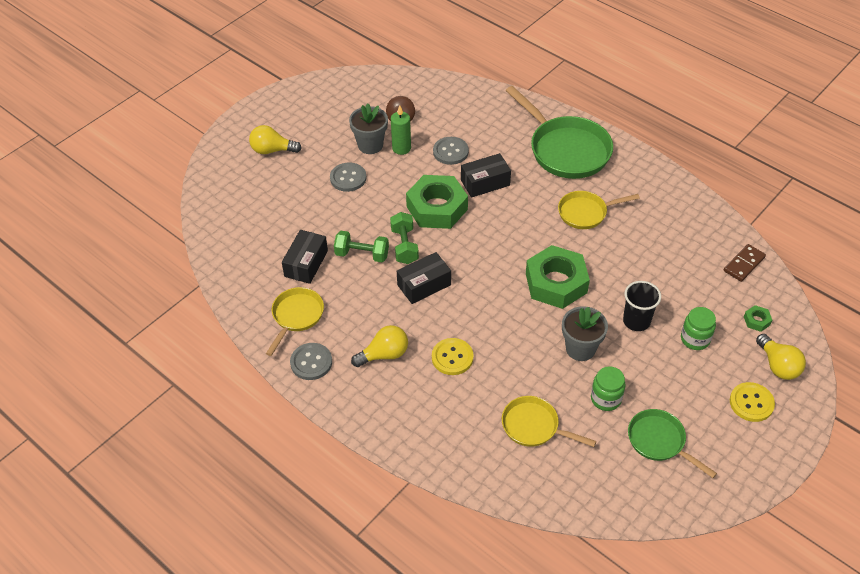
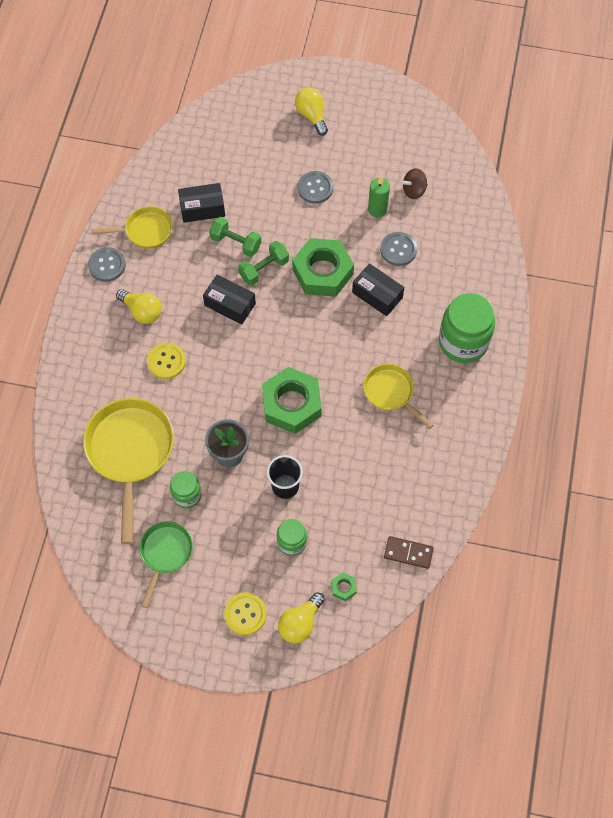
camera: 60 degrees right, 15 degrees up
green dumbbell [334,231,389,262] -> green dumbbell turned 45 degrees counterclockwise [209,217,261,257]
grey flower pot [349,103,388,154] -> none
yellow pan [502,396,596,447] -> yellow pan [83,398,174,544], size x1.76
green pan [506,86,613,179] -> green jar [439,293,495,363]

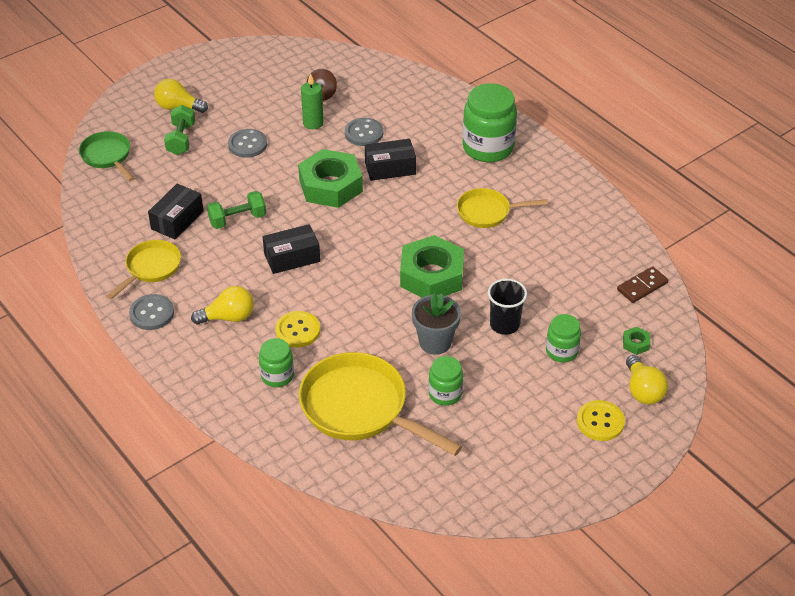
camera: 50 degrees left, 20 degrees down
green pan [139,521,193,608] -> green pan moved to [79,131,134,181]
green dumbbell [238,241,289,286] -> green dumbbell moved to [164,105,195,155]
none -> green jar [259,338,294,387]

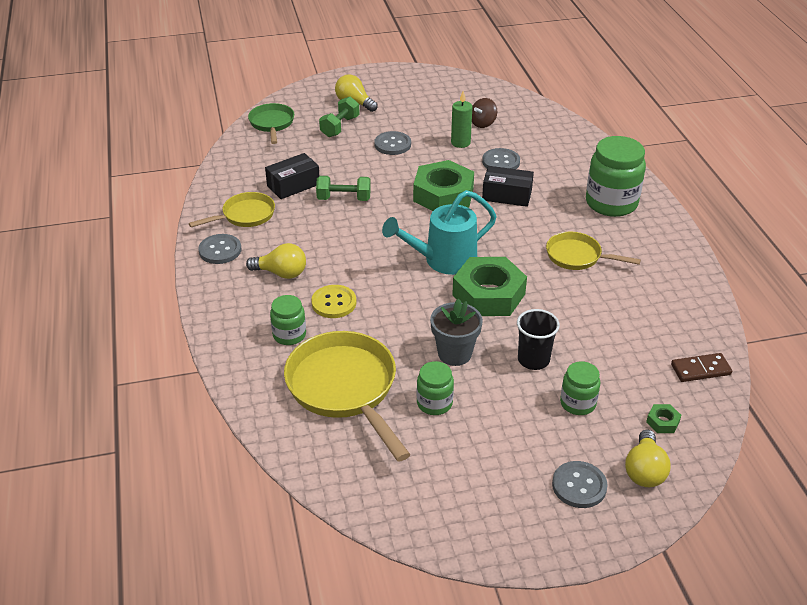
camera: 25 degrees right, 5 degrees down
black box [263,224,320,274] -> none
yellow button [577,400,625,441] -> grey button [552,461,607,508]
none -> turquoise watering can [382,190,497,275]

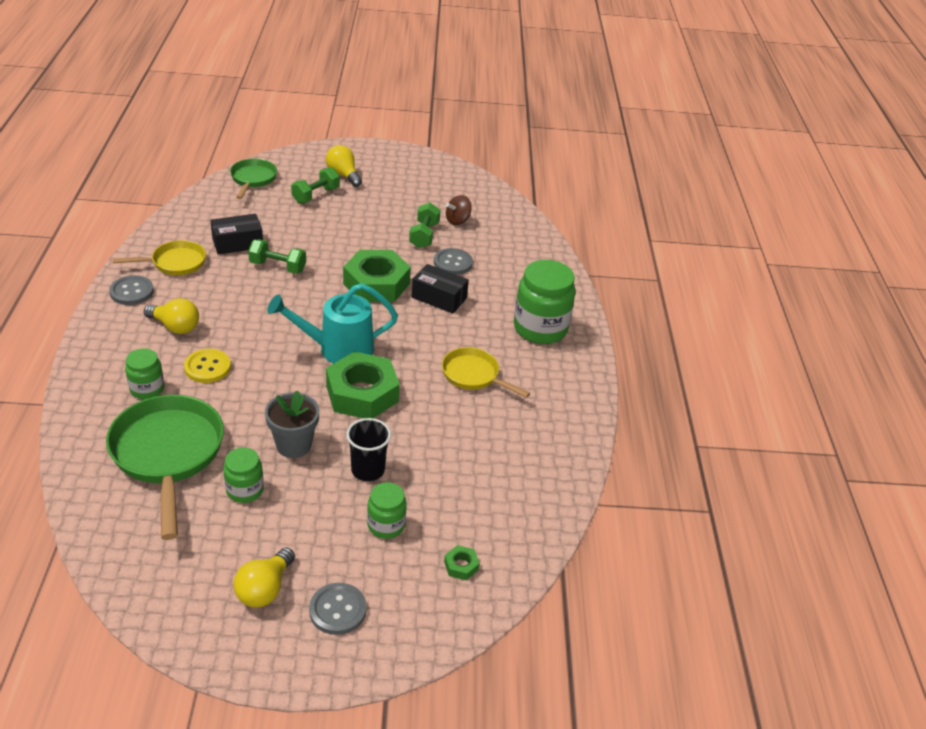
camera: 10 degrees right, 0 degrees up
yellow pan [284,331,411,462] -> green pan [106,395,224,540]
grey button [374,131,411,155] -> none
green candle [451,91,472,148] -> green dumbbell [409,203,440,248]
yellow light bulb [625,430,671,487] -> yellow light bulb moved to [234,548,295,607]
brown domino [671,353,732,382] -> none

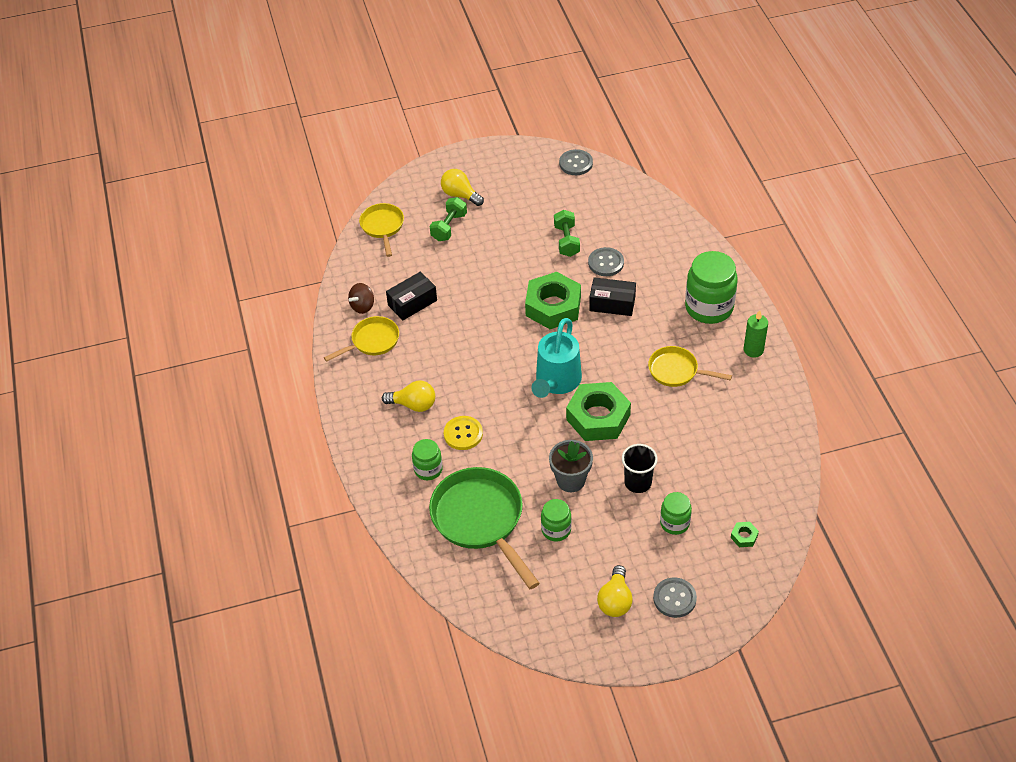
camera: 10 degrees left, 10 degrees up
grey button [109,275,154,305] -> grey button moved to [559,149,593,175]
green pan [230,159,277,199] -> yellow pan [359,203,404,257]
green dumbbell [248,239,306,274] -> none
turquoise watering can [267,283,398,364] -> turquoise watering can turned 45 degrees counterclockwise [531,318,582,398]
brown spinning top [446,195,472,225] -> brown spinning top moved to [348,283,374,314]
none -> green candle [744,310,768,358]

